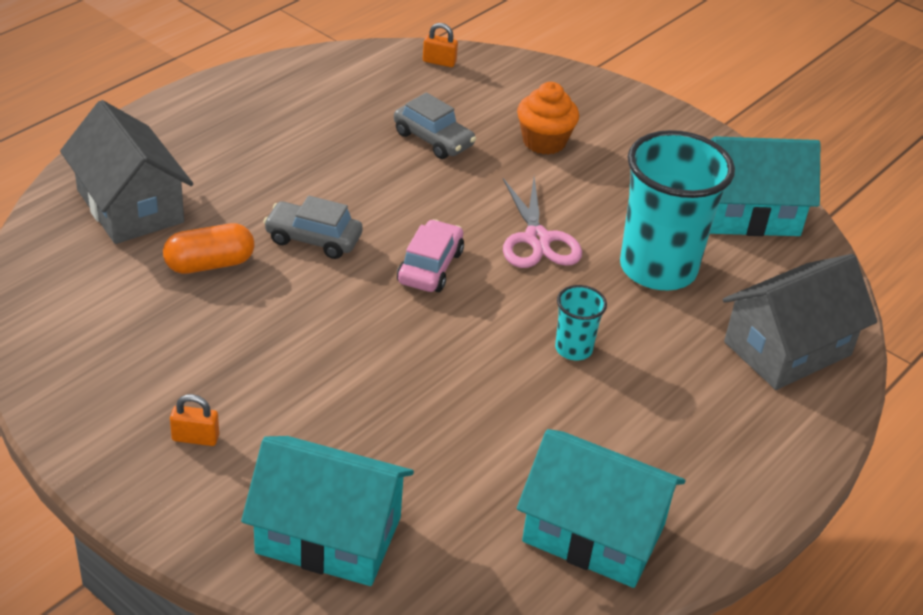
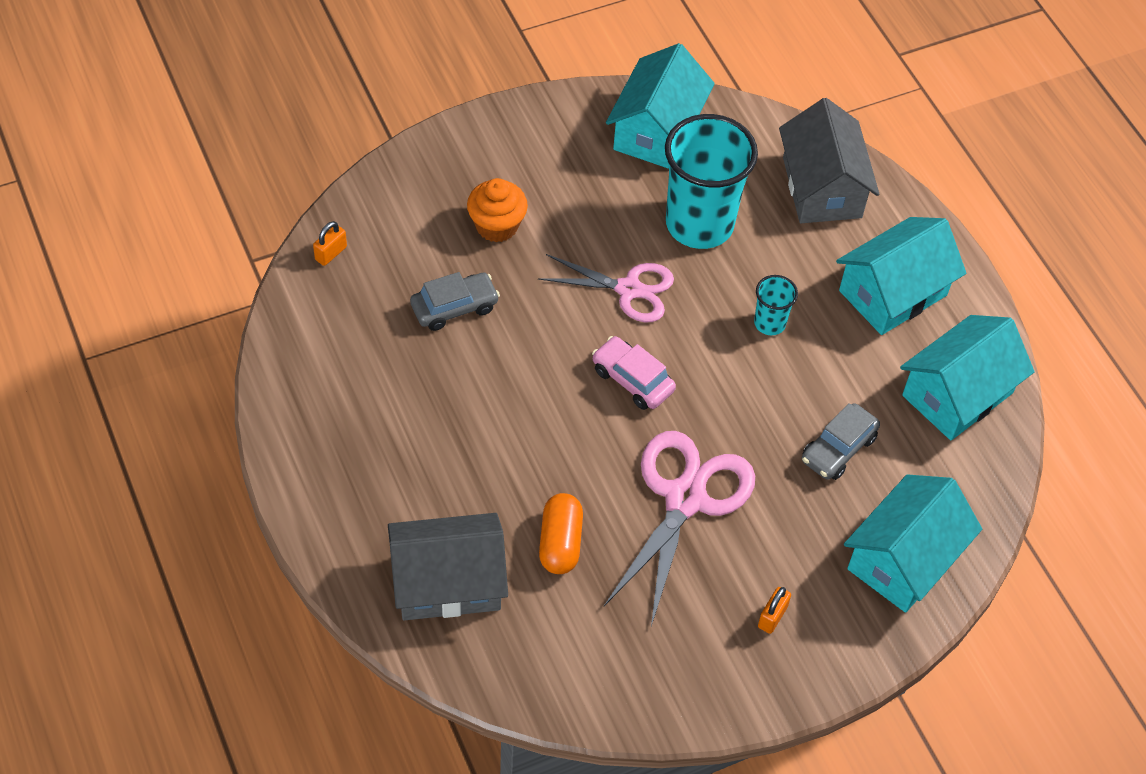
camera: 65 degrees left, 15 degrees up
grey car [263,196,363,259] -> grey car moved to [802,403,880,480]
none -> pink scissors [604,431,755,626]
none -> turquoise house [836,217,966,335]

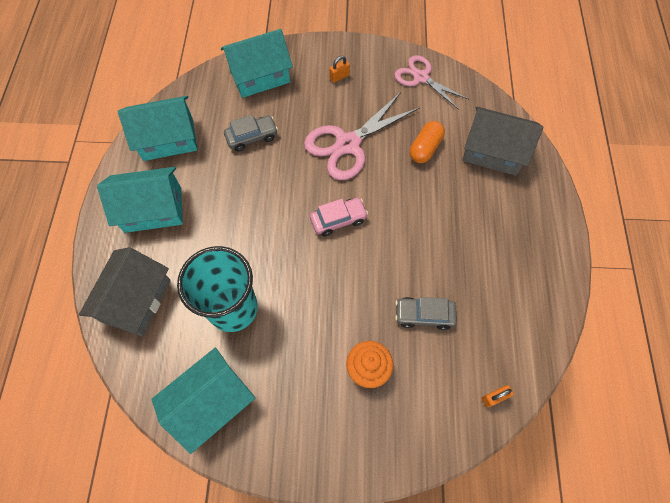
camera: 150 degrees left, 10 degrees up
pink scissors [538,254,674,322] -> pink scissors moved to [394,55,469,110]
pink car [592,336,676,410] -> pink car turned 90 degrees counterclockwise [310,198,368,237]
turquoise cup [754,275,798,335] -> none

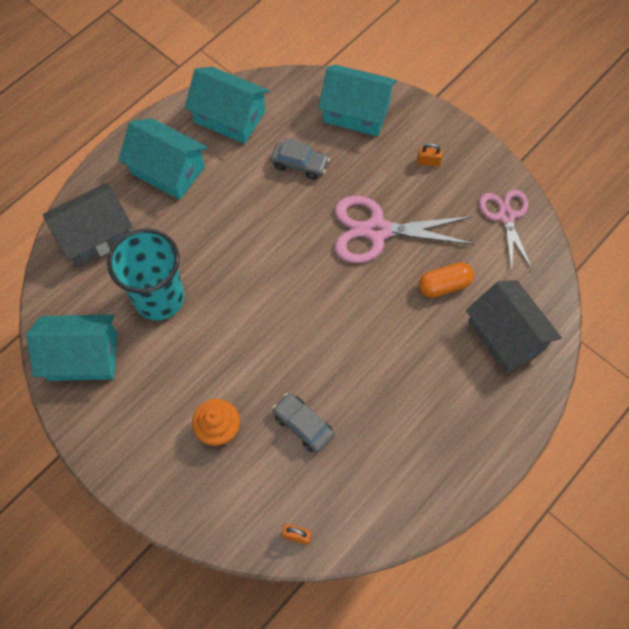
camera: 40 degrees right, 0 degrees up
pink car [310,198,368,237] -> none

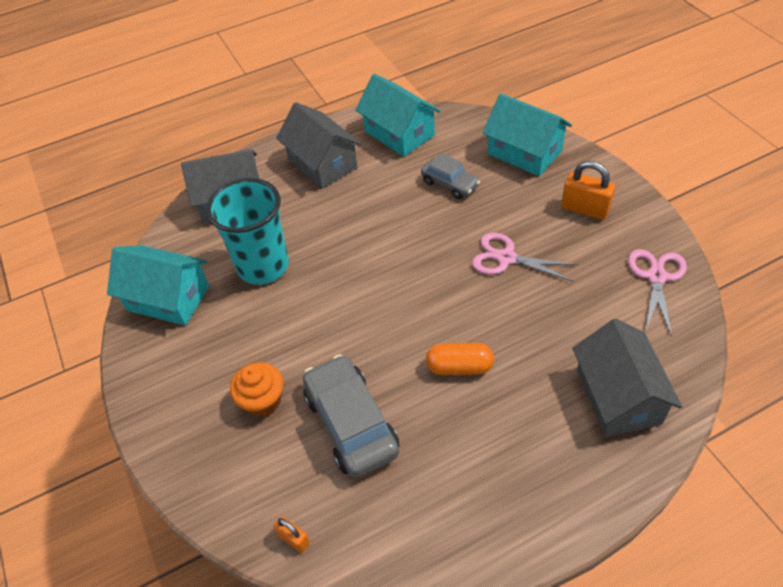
camera: 25 degrees right, 15 degrees down
turquoise house [118,118,207,200] -> grey house [276,102,361,189]
grey car [272,393,334,453] -> grey car [303,354,399,478], size x1.69
pink scissors [335,196,474,263] -> pink scissors [472,233,578,282], size x0.66
orange padlock [417,143,443,167] -> orange padlock [561,161,615,220], size x1.83
orange capsule [419,262,474,298] -> orange capsule moved to [426,343,494,375]

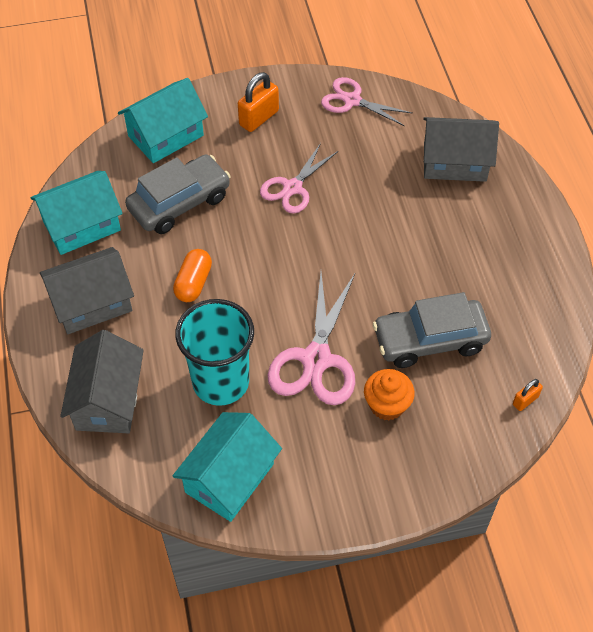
camera: 80 degrees left, 5 degrees up
grey car [421,153,480,199] -> grey car [125,154,231,234], size x1.69
orange capsule [426,343,494,375] -> orange capsule moved to [173,249,212,302]
none -> pink scissors [268,272,355,405]

